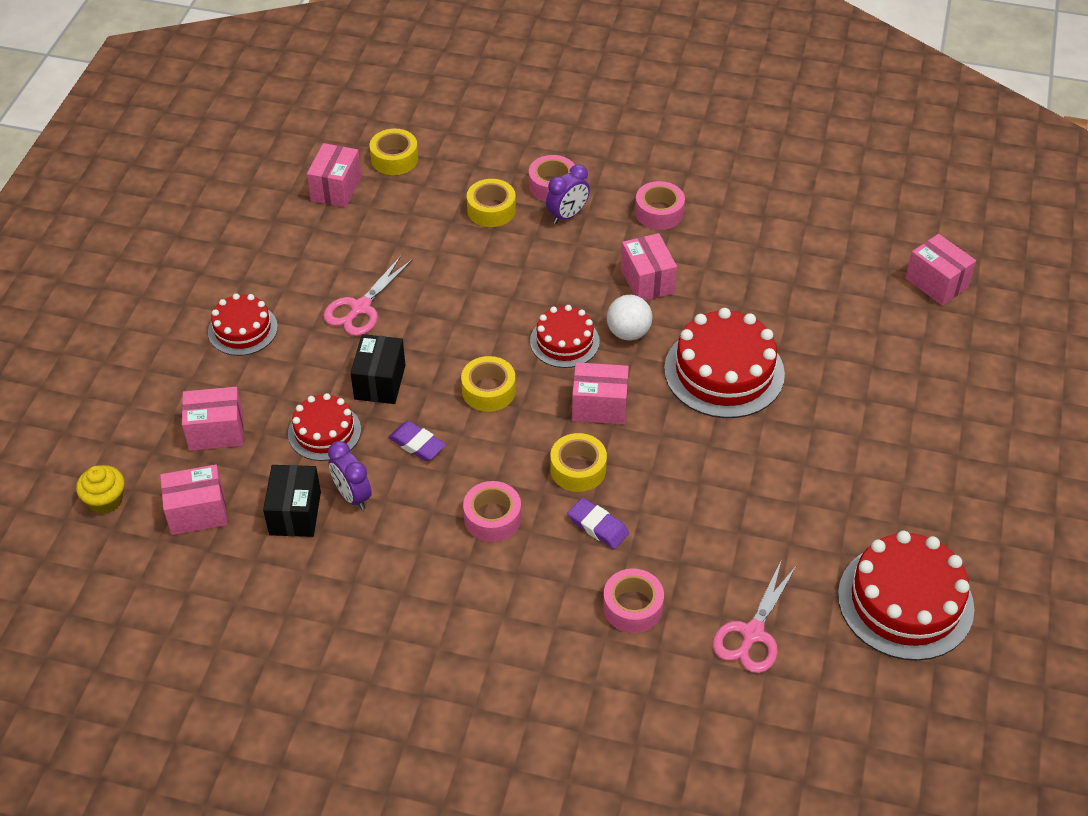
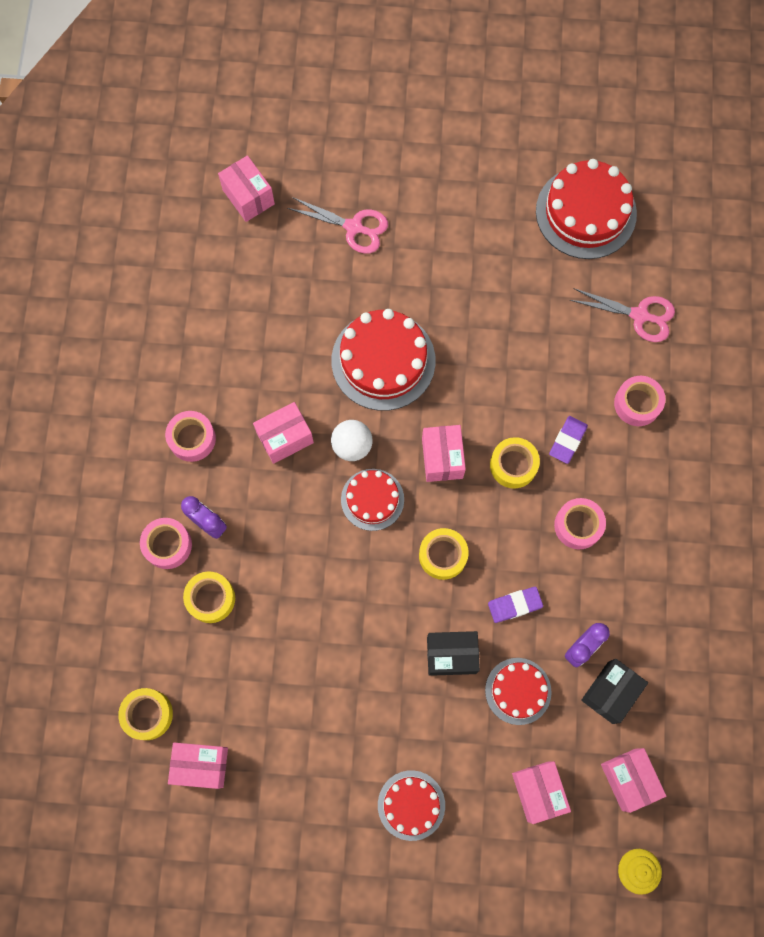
camera: 100 degrees left, 25 degrees up
black box [263,465,321,537] -> black box turned 45 degrees counterclockwise [581,659,648,724]
pink scissors [323,256,413,336] -> pink scissors moved to [287,197,388,254]
purple eraser [388,421,446,461] -> purple eraser turned 45 degrees clockwise [488,587,543,623]
pink box [905,234,976,306] -> pink box turned 75 degrees counterclockwise [218,155,275,222]

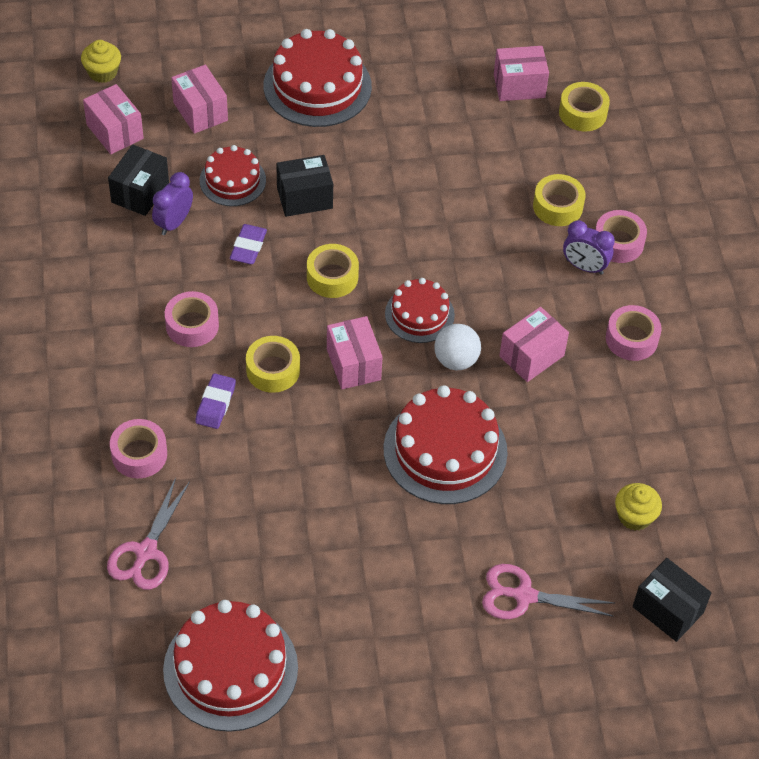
camera: 165 degrees right, 20 degrees down
pink box [218,155,275,222] -> black box [633,558,711,642]
red cake [378,770,445,841] -> red cake [264,29,372,127], size x1.70
purple eraser [488,587,543,623] -> purple eraser turned 45 degrees counterclockwise [230,224,267,264]
pink scissors [570,288,675,342] -> pink scissors turned 75 degrees counterclockwise [107,478,190,590]
none -> yellow cupcake [615,483,662,530]

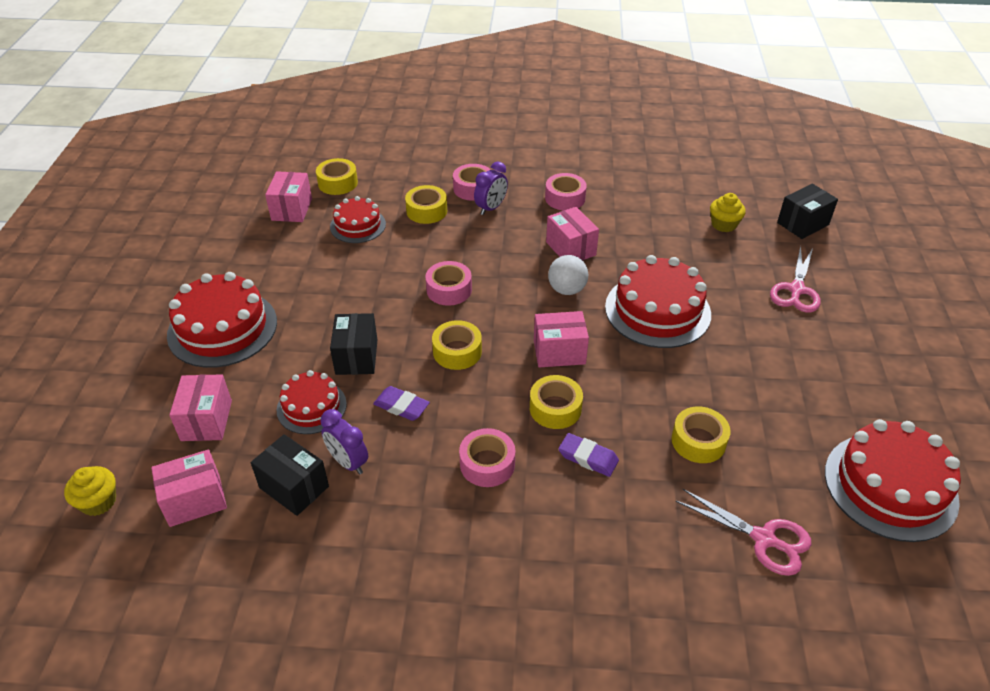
camera: 75 degrees left, 10 degrees down
pink tape [110,419,167,478] -> pink tape moved to [426,261,472,306]
pink box [171,65,228,134] -> pink box turned 75 degrees counterclockwise [169,374,232,441]
red cake [385,278,455,343] -> red cake moved to [330,196,386,243]
none -> yellow tape [672,407,731,463]

